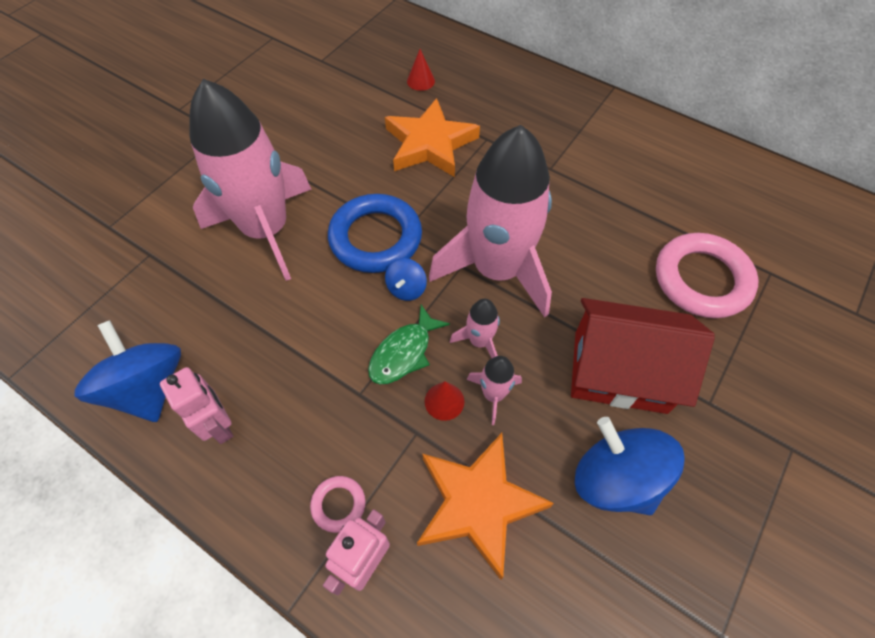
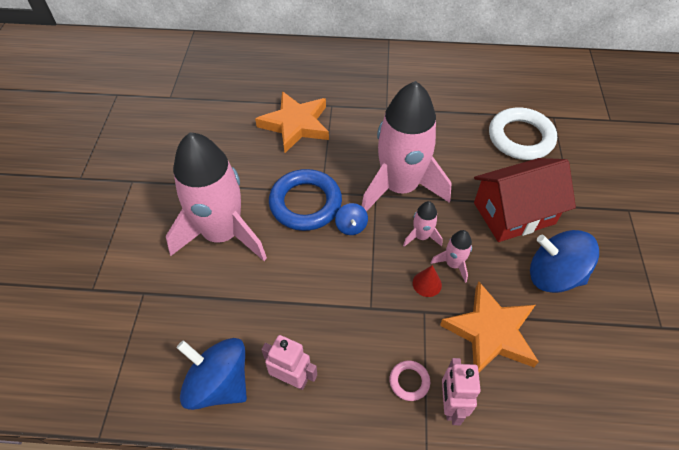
camera: 30 degrees left, 5 degrees down
green fish [368,305,450,384] -> none
red cone [407,49,435,91] -> none
pink ring [656,233,759,318] -> white ring [489,107,557,160]

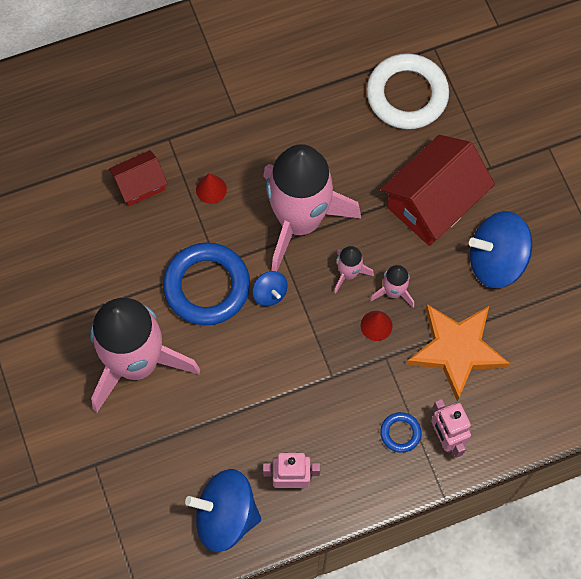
camera: 25 degrees left, 15 degrees up
orange star [255,91,329,153] -> red house [109,150,168,206]
pink ring [389,360,430,401] -> blue ring [380,412,422,453]
none -> red cone [196,173,227,204]

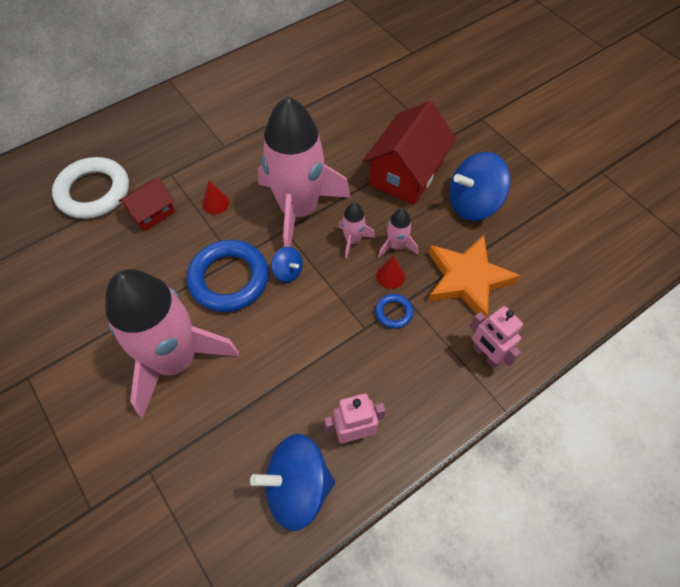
camera: 15 degrees left, 10 degrees down
white ring [367,53,449,129] -> white ring moved to [52,157,129,219]
blue ring [380,412,422,453] -> blue ring moved to [375,294,413,329]

